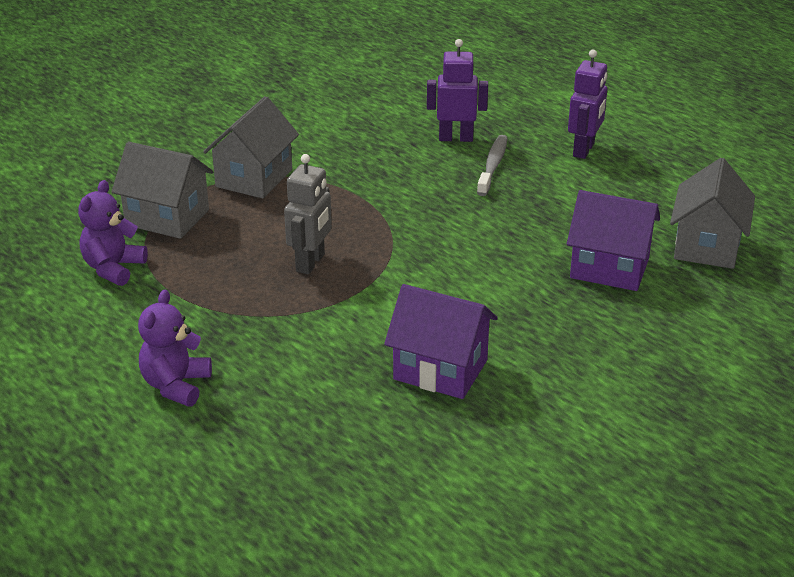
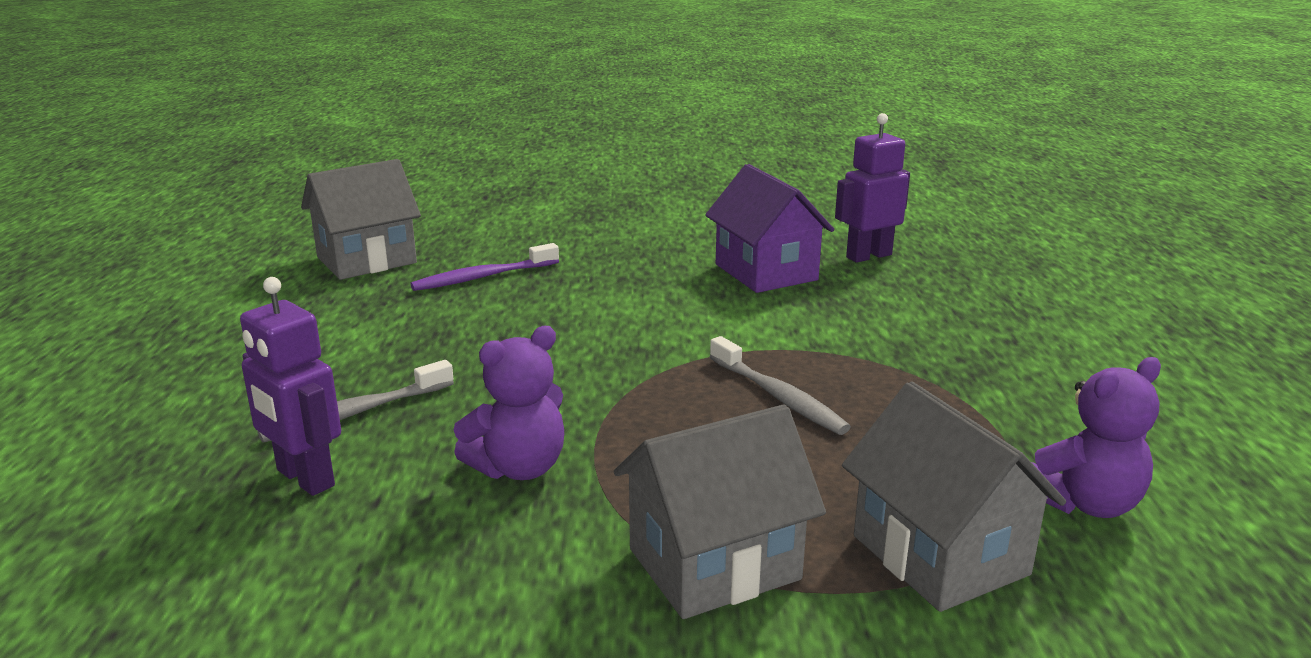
camera: 140 degrees left, 10 degrees down
purple teddy bear [138,290,212,407] -> purple teddy bear moved to [454,326,564,480]
grey robot [284,154,332,274] -> grey toothbrush [709,336,851,435]
purple house [567,190,660,291] -> purple toothbrush [410,243,559,291]
purple robot [568,49,607,159] -> purple robot moved to [835,113,910,263]

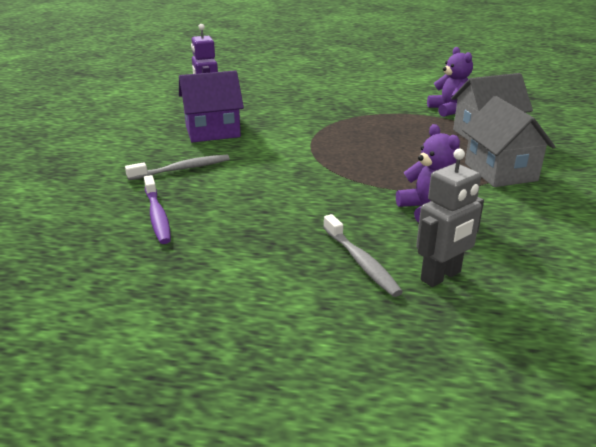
camera: 80 degrees left, 5 degrees up
purple robot [240,277,341,496] -> grey robot [416,149,484,287]
grey house [301,159,421,280] -> none
grey toothbrush [709,336,851,435] -> grey toothbrush moved to [125,155,230,180]

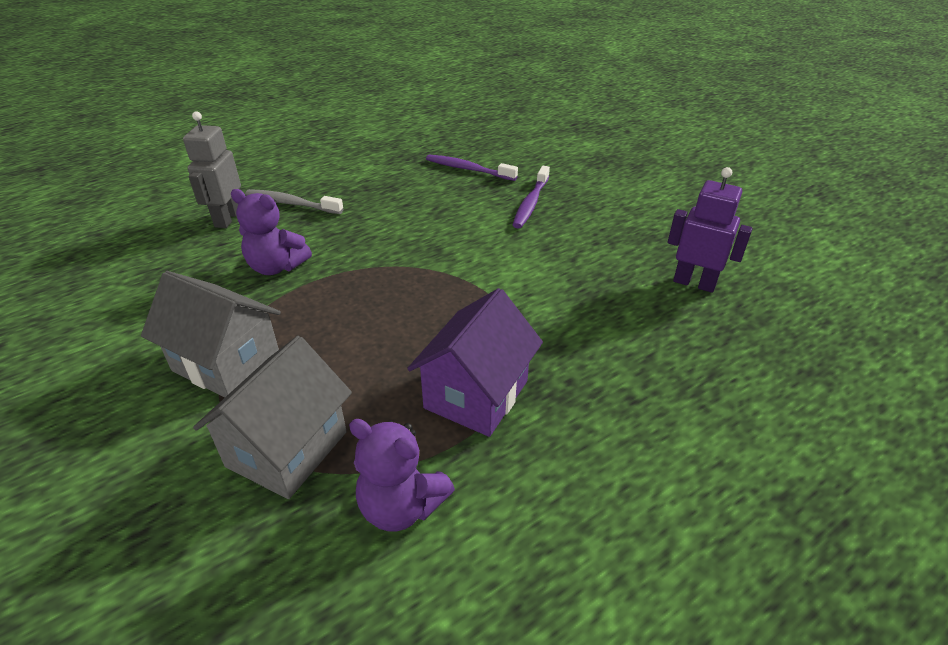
camera: 135 degrees right, 10 degrees up
grey toothbrush [125,155,230,180] -> purple toothbrush [513,166,550,229]
purple house [179,70,244,142] -> purple house moved to [407,288,543,437]

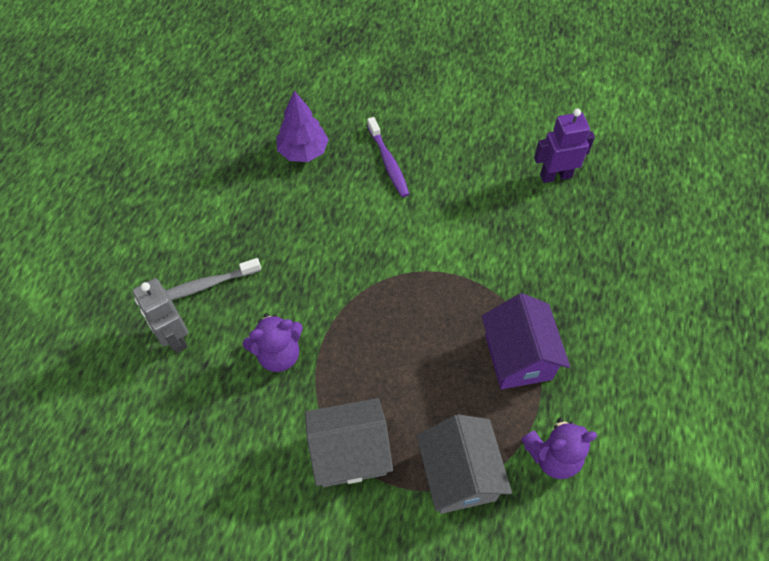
camera: 40 degrees left, 20 degrees up
purple toothbrush [426,154,518,181] -> purple tree [277,91,329,162]

